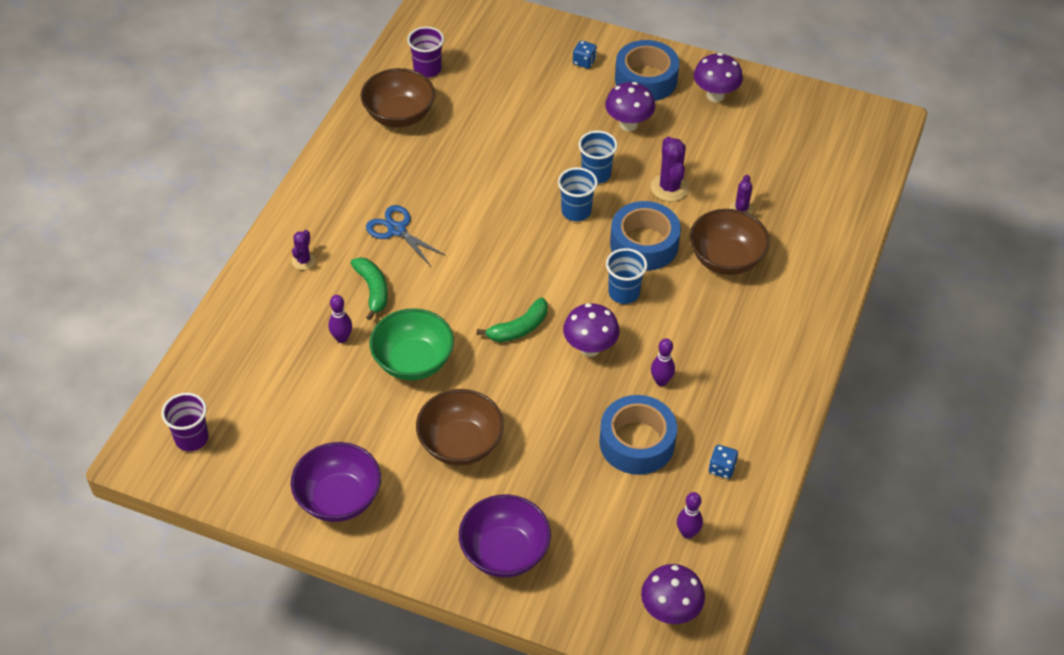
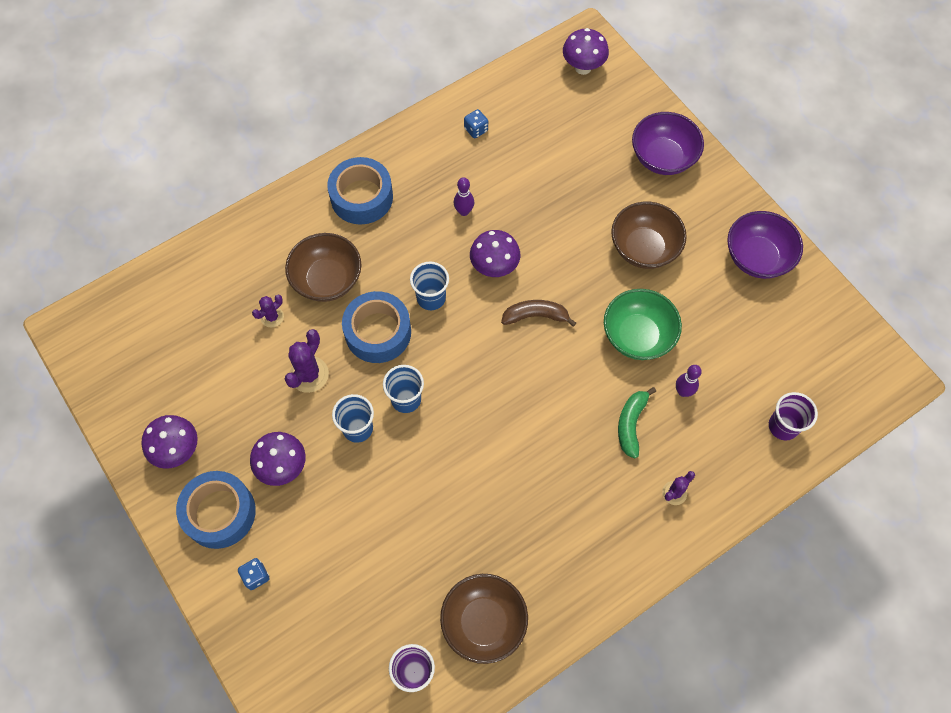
camera: 145 degrees left, 15 degrees up
purple cup [161,393,209,451] -> purple cup moved to [769,392,818,441]
blue scissors [366,205,446,265] -> none
green banana [477,297,548,342] -> brown banana [501,300,576,327]
blue tape [599,395,677,475] -> blue tape moved to [327,157,393,225]
purple bowling pin [677,492,703,539] -> none

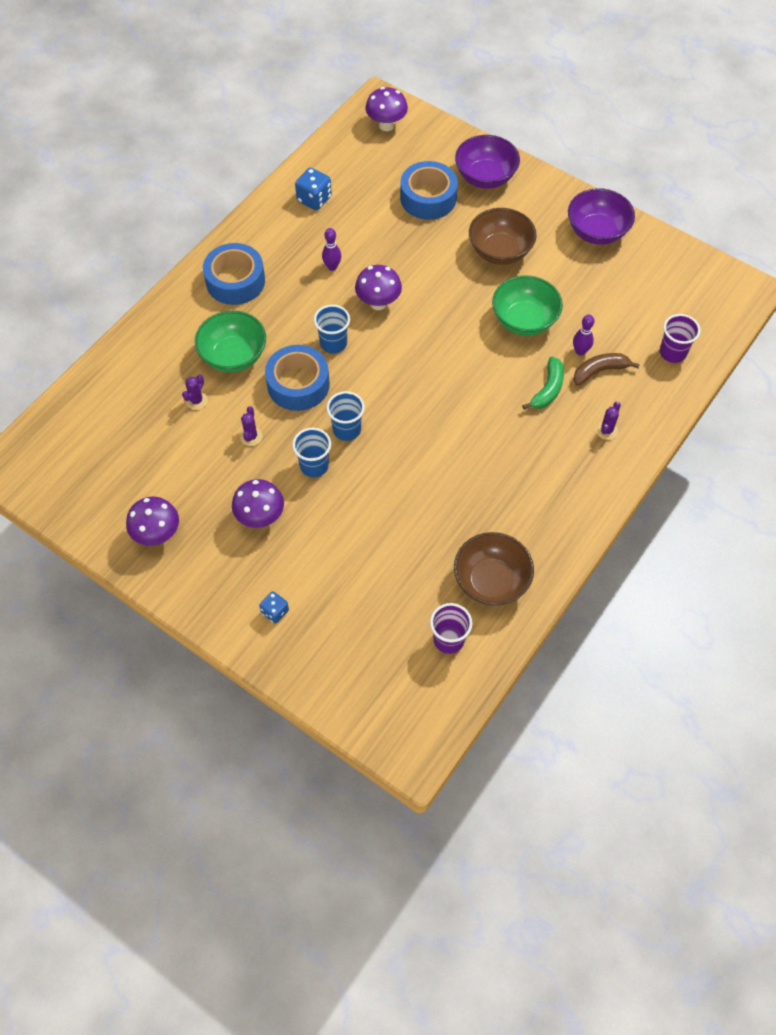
camera: 20 degrees left, 5 degrees down
blue tape [176,471,256,549] -> blue tape moved to [400,161,458,220]
purple cactus [284,329,329,393] -> purple cactus [240,406,263,446], size x0.61
brown bowl [285,233,361,302] -> green bowl [195,311,266,373]
blue dice [464,109,488,138] -> blue dice [295,168,332,210], size x1.56
brown banana [501,300,576,327] -> brown banana moved to [573,353,640,386]
green banana [618,387,656,458] -> green banana turned 150 degrees counterclockwise [522,357,564,410]

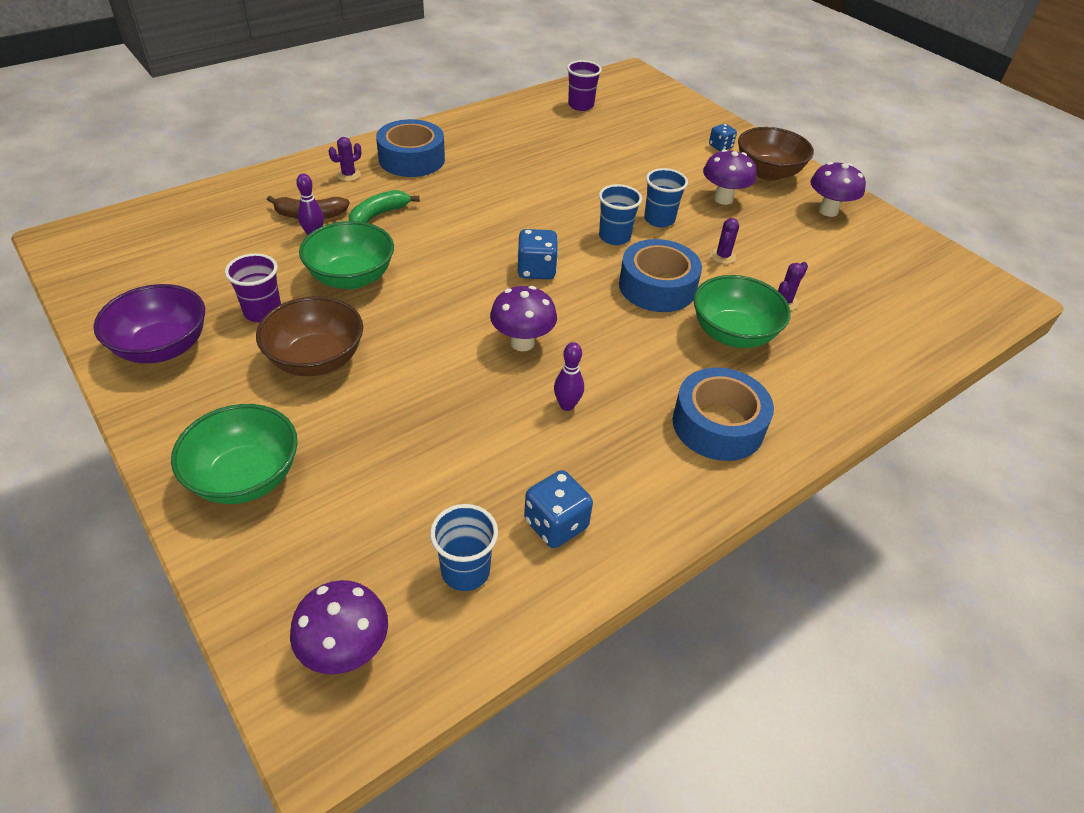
camera: 165 degrees left, 15 degrees down
blue cup [314,305,350,353] -> blue cup moved to [430,504,498,591]
blue tape [400,161,458,220] -> blue tape moved to [376,119,445,177]
brown bowl [454,532,534,606] -> brown bowl moved to [738,127,814,181]
purple bowl [455,135,520,189] -> green bowl [171,404,298,504]
purple cup [660,314,701,363] -> purple cup moved to [225,253,281,322]
none -> blue dice [517,229,558,279]

